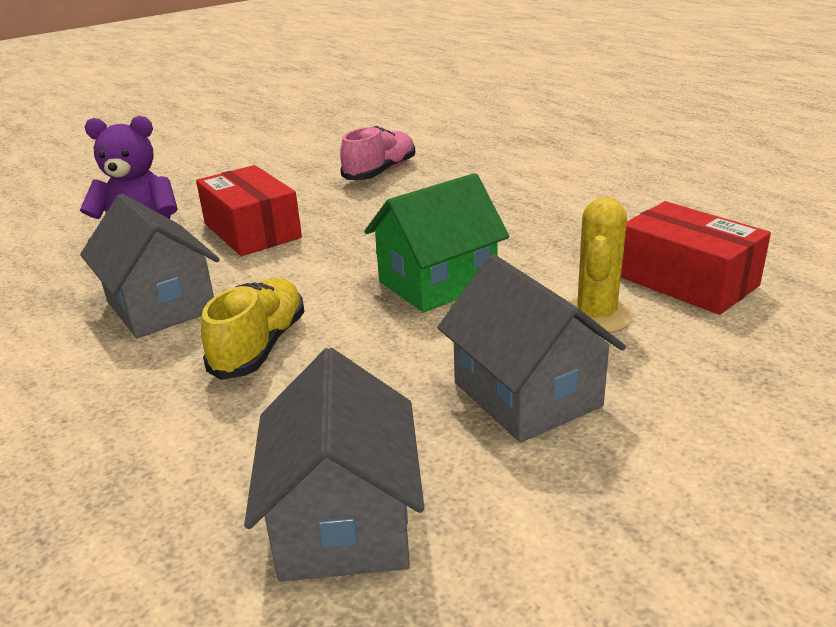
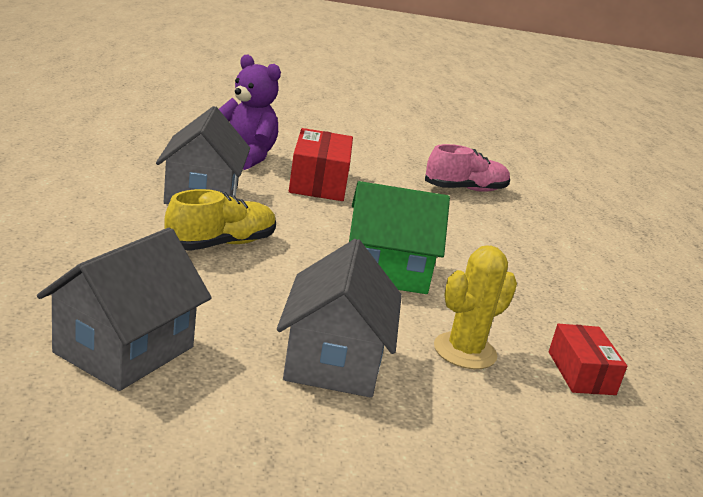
camera: 30 degrees right, 5 degrees down
red box [621,201,771,315] -> red box [549,324,627,395], size x0.61

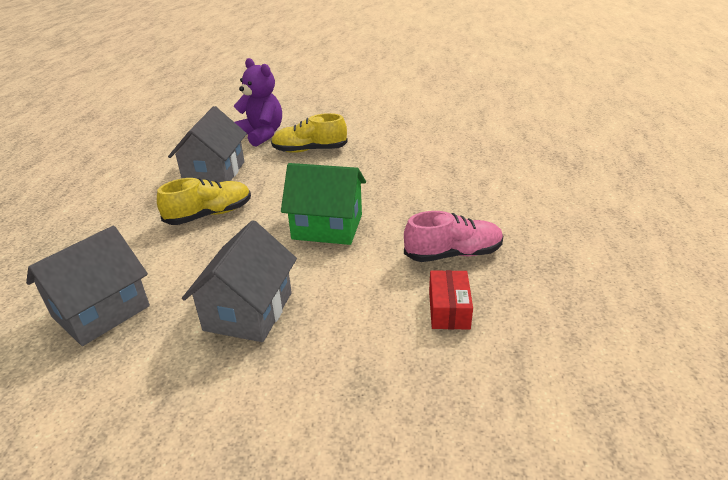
camera: 15 degrees right, 10 degrees up
red box [289,128,353,201] -> yellow shoe [271,113,348,153]
pink shoe [425,144,510,192] -> pink shoe moved to [404,211,503,262]
yellow cactus [434,245,517,369] -> none

